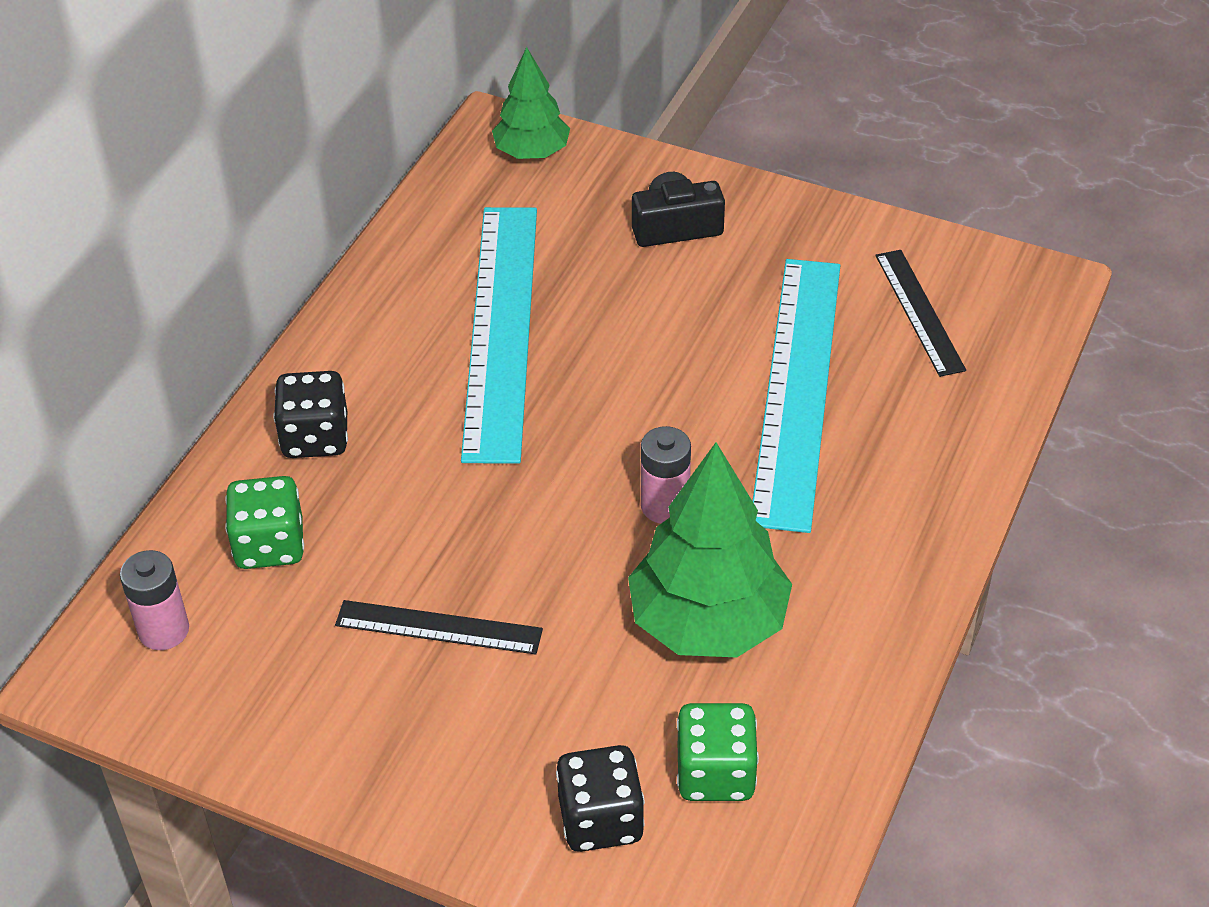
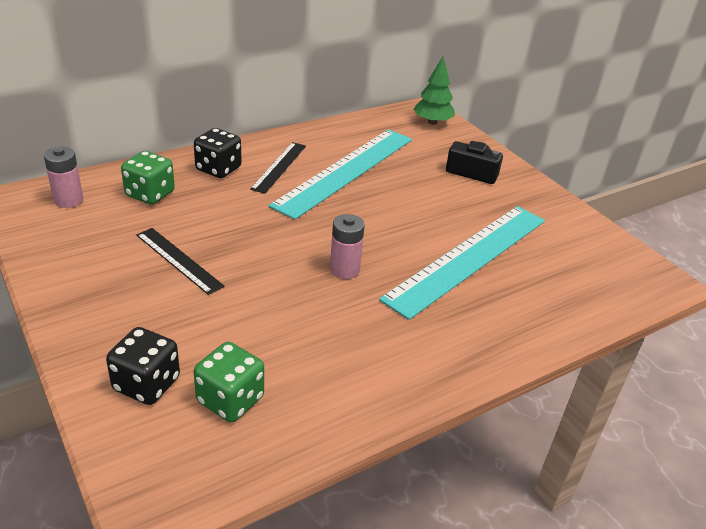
camera: 30 degrees right, 10 degrees down
green tree [628,442,792,657] -> none
black ruler [875,250,966,377] -> black ruler moved to [250,142,306,194]

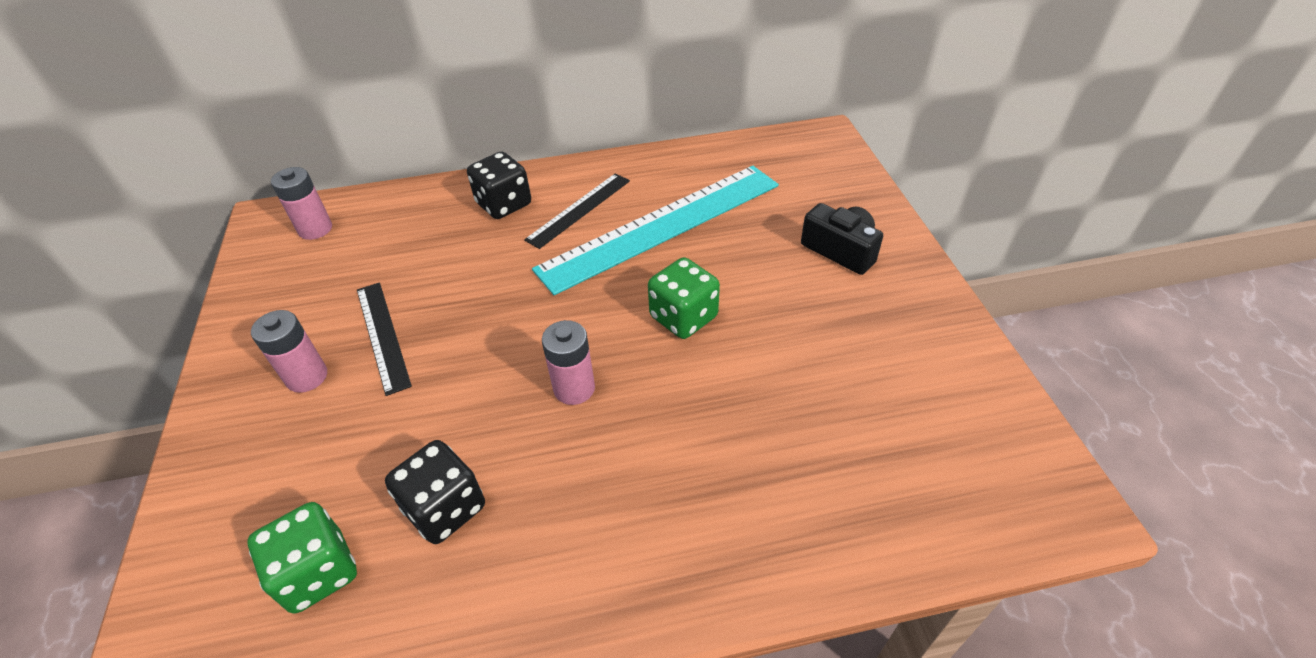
camera: 25 degrees right, 10 degrees up
black dice [106,327,180,405] -> black dice moved to [385,440,485,544]
green dice [121,151,175,205] -> green dice moved to [648,257,720,339]
turquoise ruler [379,206,545,320] -> none
green tree [413,56,455,125] -> none
none -> pink battery [251,310,327,393]

